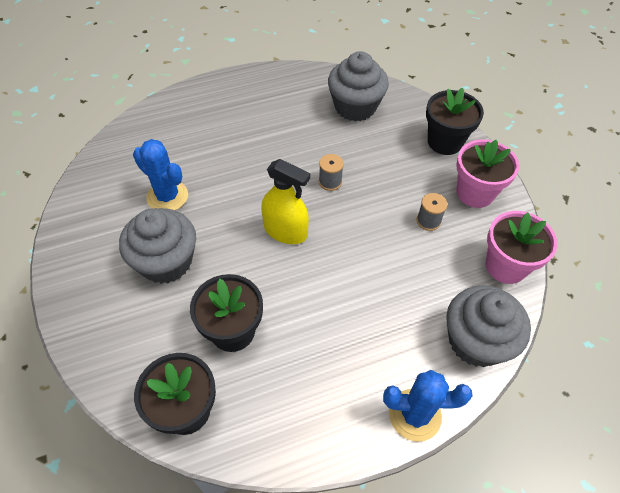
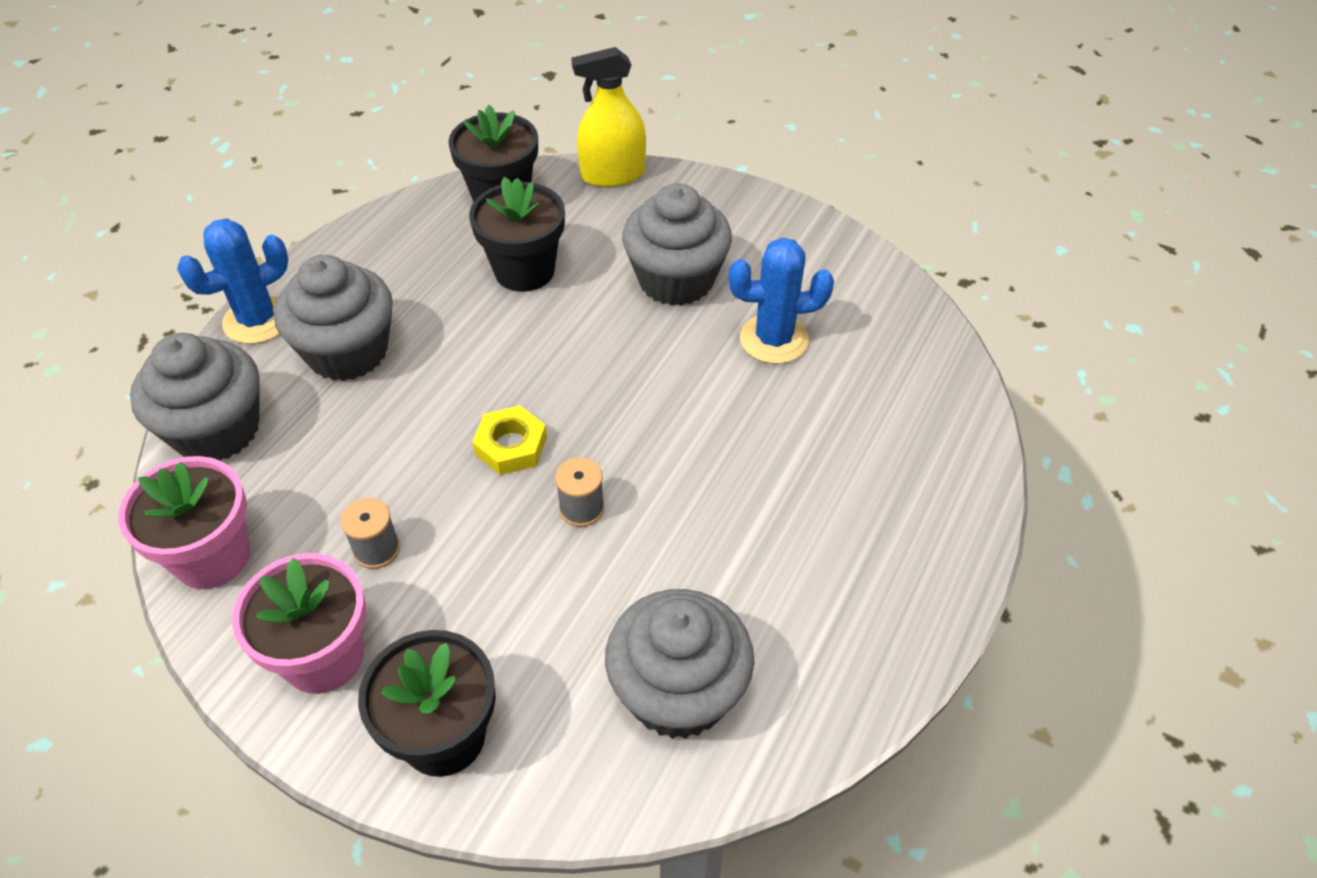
camera: 140 degrees right, 5 degrees down
yellow spray bottle [261,159,310,244] -> yellow spray bottle moved to [571,47,646,187]
none -> grey cupcake [274,255,393,381]
none -> yellow nut [472,406,547,475]

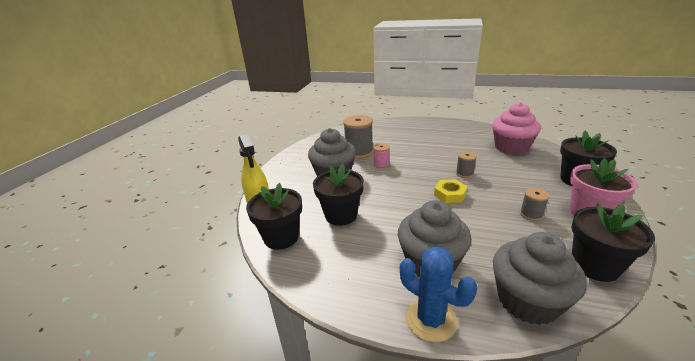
camera: 100 degrees left, 20 degrees down
pink flower pot [118,456,250,589] -> black flower pot [572,203,655,282]
grey cupcake [605,589,754,739] -> pink cupcake [492,102,541,155]
blue cactus [729,238,834,364] -> grey spool [343,115,374,159]
none -> pink spool [373,143,390,168]

